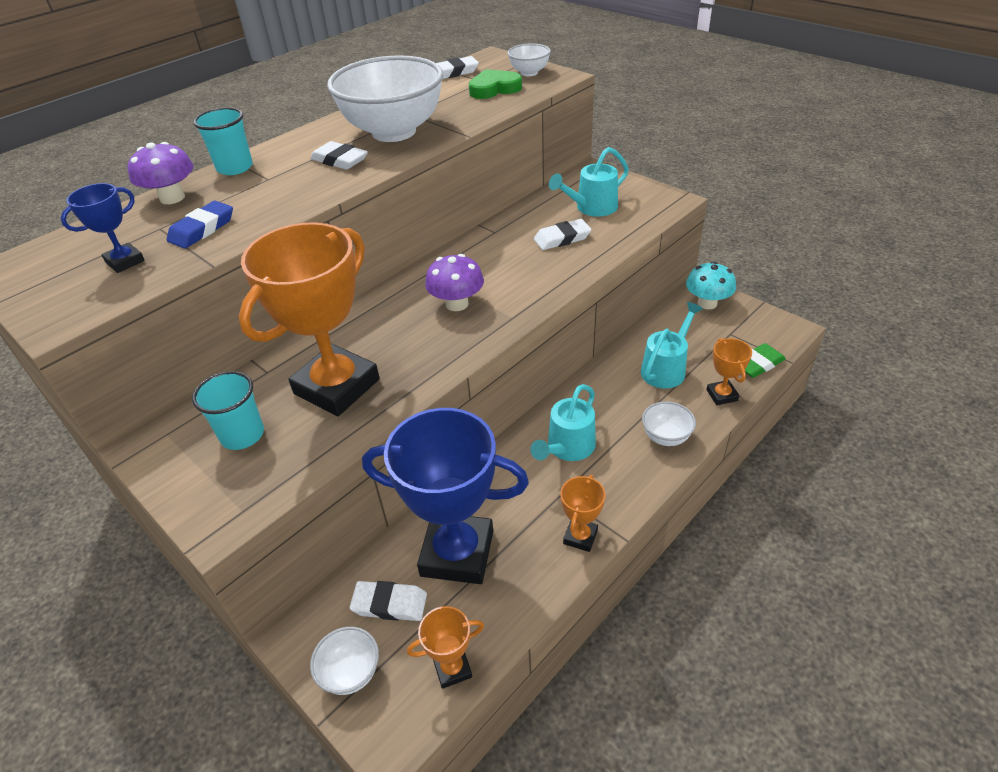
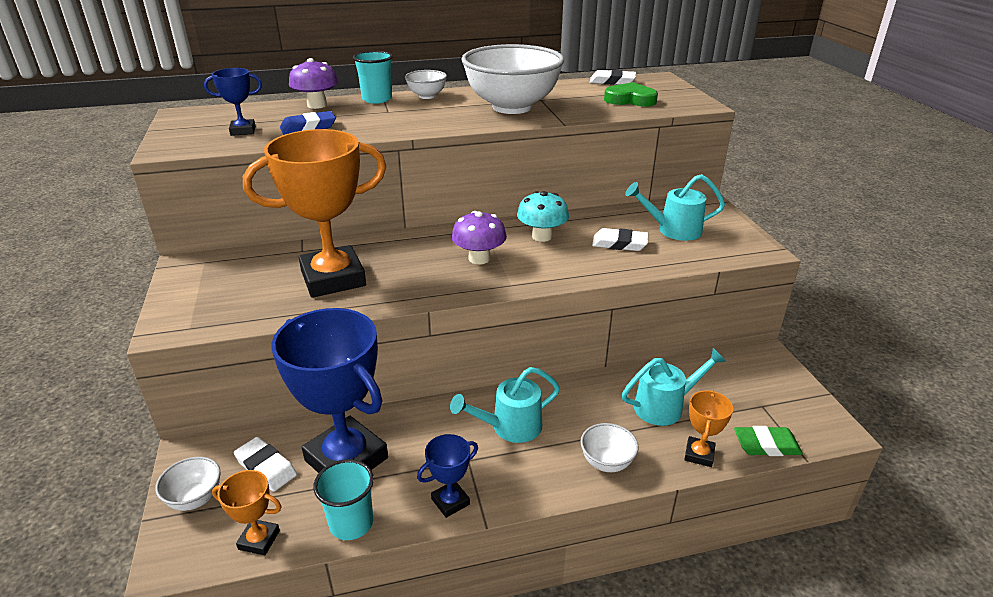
camera: 30 degrees right, 10 degrees down
turquoise cup [192,371,264,450] -> turquoise cup moved to [313,459,374,540]
white eraser [310,141,368,170] -> none
white bowl [507,44,551,76] -> white bowl moved to [405,70,447,99]
orange trophy [560,475,605,552] -> blue trophy [417,434,478,518]
turquoise mushroom [686,262,736,309] -> turquoise mushroom moved to [517,191,569,242]

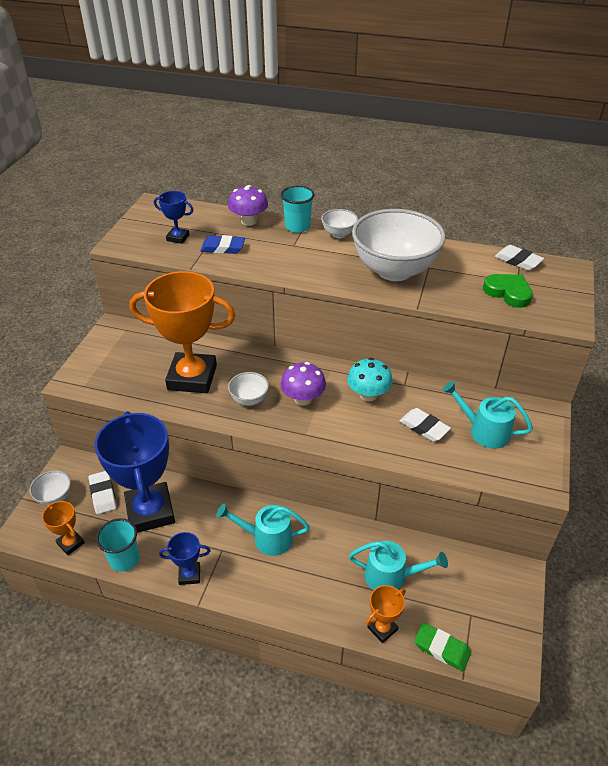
camera: 30 degrees right, 10 degrees up
white bowl [580,423,639,472] -> white bowl moved to [228,372,269,406]

